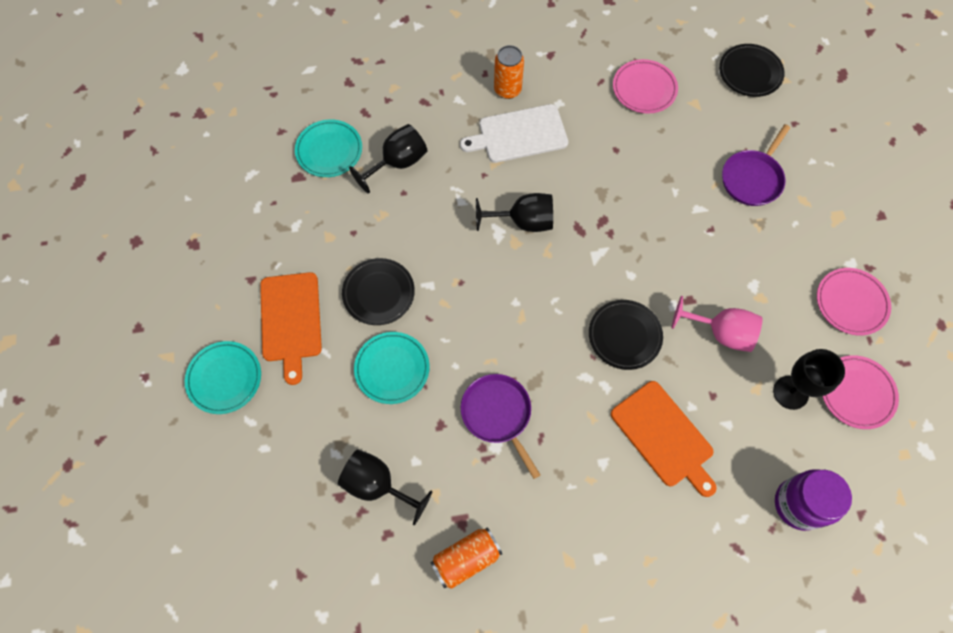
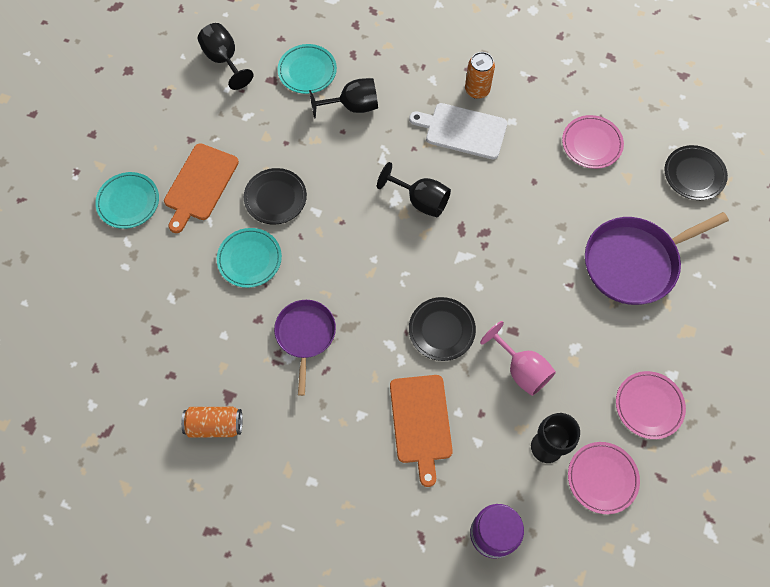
camera: 30 degrees right, 0 degrees up
black goblet [338,449,432,525] -> black goblet moved to [198,23,254,90]
purple pan [722,124,790,206] -> purple pan [585,212,729,305], size x1.59

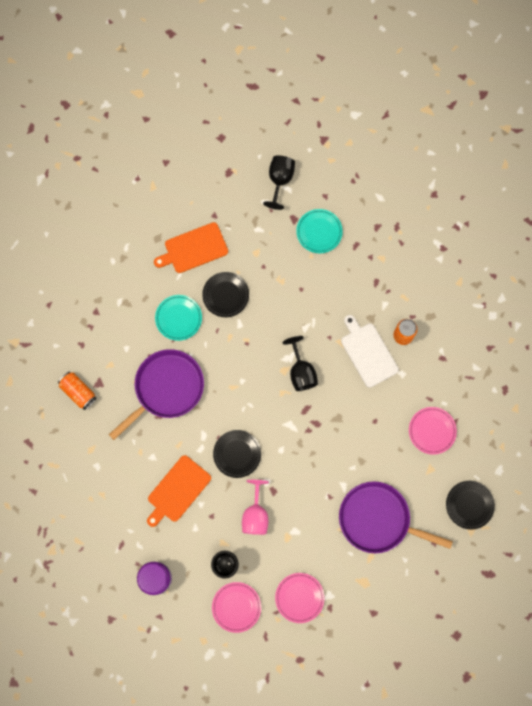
camera: 45 degrees right, 10 degrees up
turquoise plate [95,172,159,229] -> none
purple pan [274,300,336,396] -> purple pan [109,349,204,440], size x1.59
black goblet [309,78,378,118] -> none

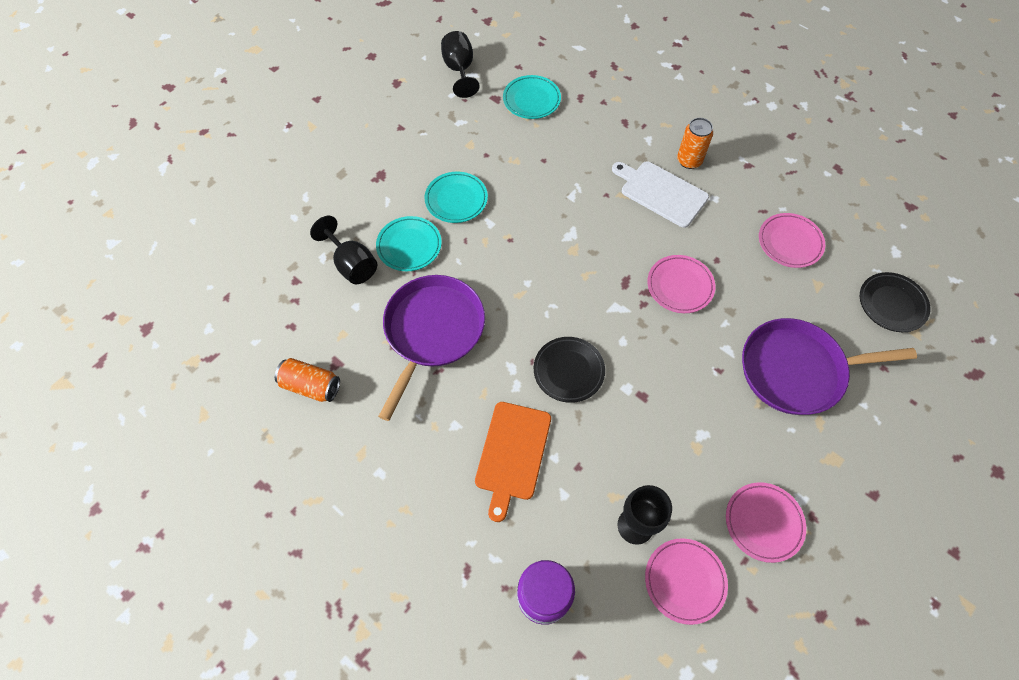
camera: 25 degrees left, 15 degrees down
orange cutting board [154,222,228,273] -> none
black plate [202,272,249,317] -> turquoise plate [424,171,488,223]
pink goblet [242,480,269,535] -> none
black goblet [282,336,318,391] -> black goblet moved to [310,216,377,284]
none -> pink plate [647,255,715,313]

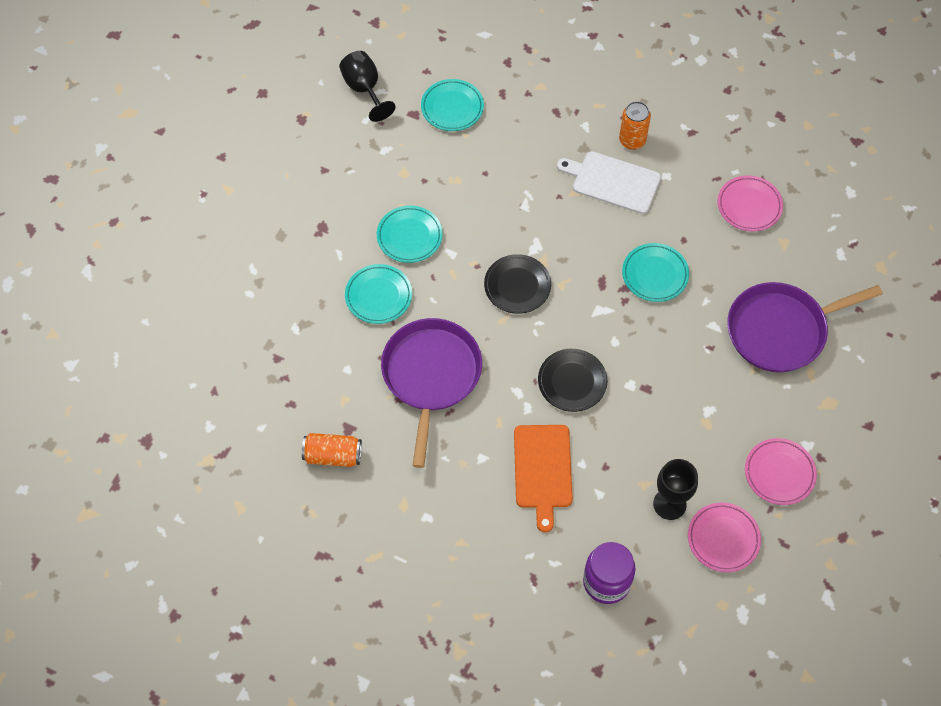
camera: 15 degrees left, 0 degrees up
black goblet [310,216,377,284] -> none
pink plate [647,255,715,313] -> turquoise plate [622,243,689,302]
black plate [860,272,930,332] -> black plate moved to [484,254,551,314]

